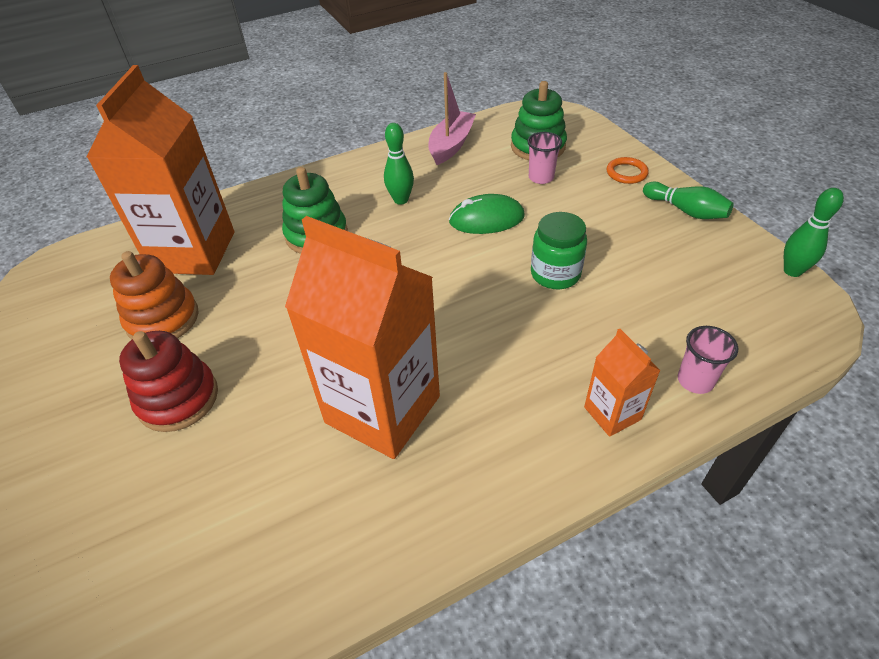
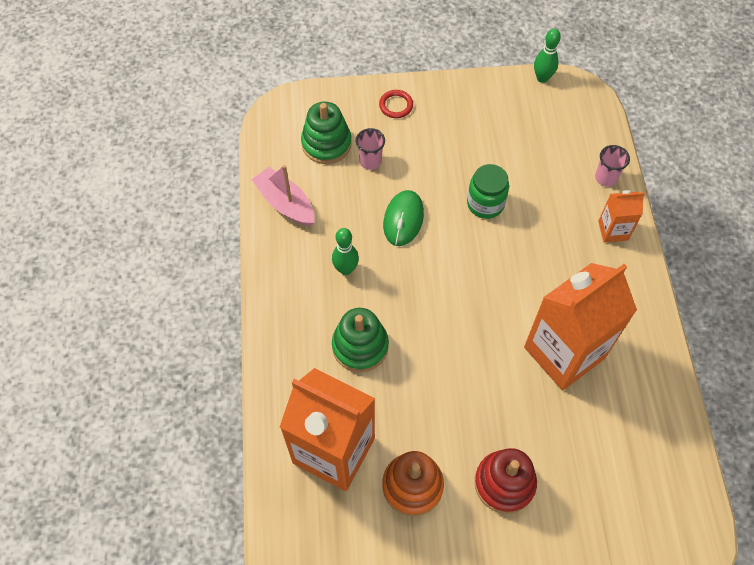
camera: 70 degrees left, 15 degrees up
orange ring [607,157,649,184] -> red ring [379,90,413,118]
green bowling pin [643,182,734,219] -> none

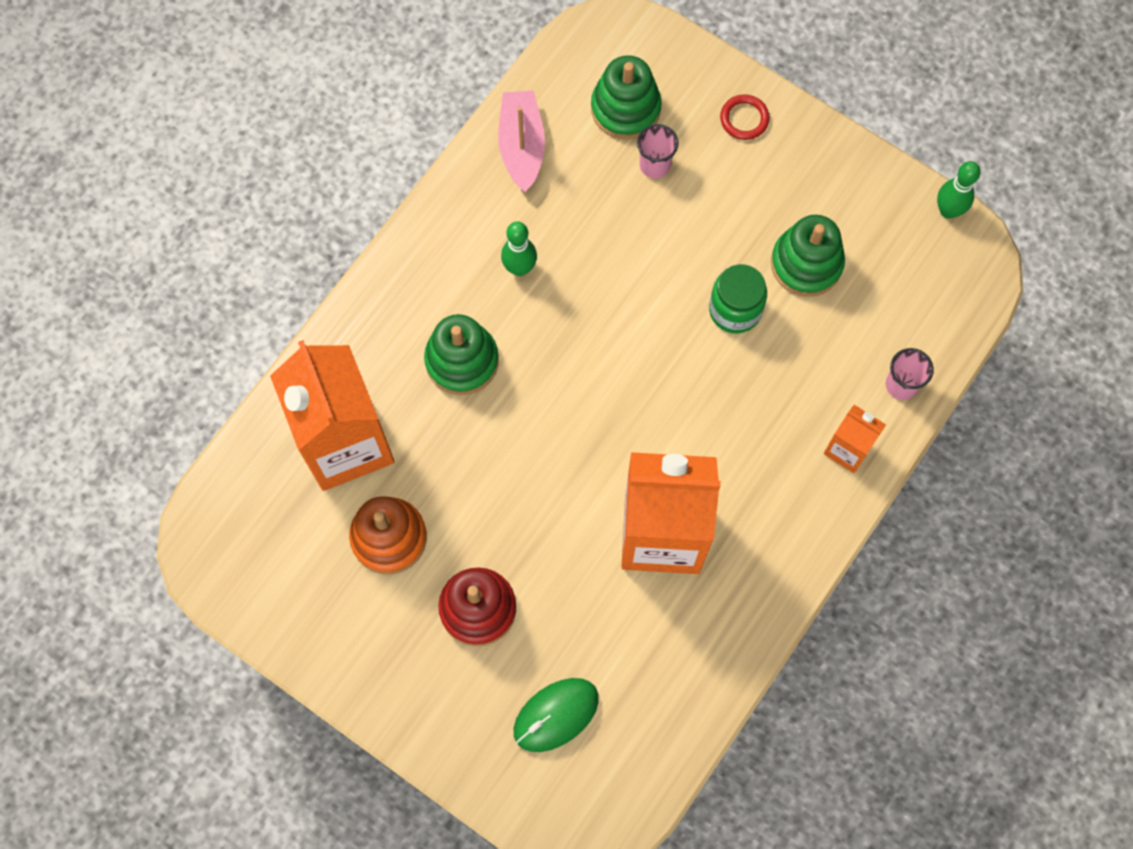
camera: 40 degrees right, 10 degrees up
green mouse [383,190,424,246] -> green mouse moved to [514,678,599,752]
none -> green stacking toy [771,215,845,297]

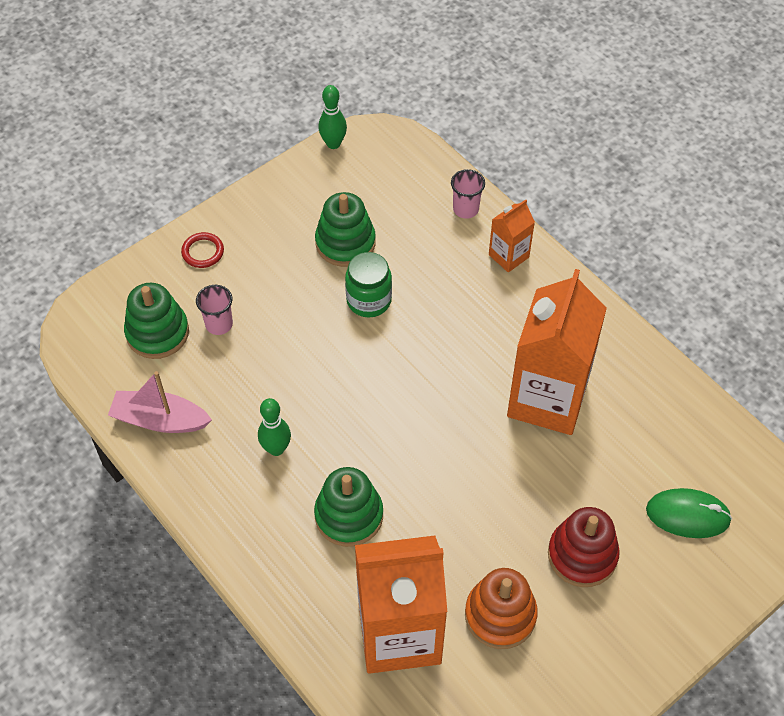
camera: 75 degrees left, 15 degrees down
green mouse [514,678,599,752] -> green mouse turned 60 degrees counterclockwise [646,488,732,538]

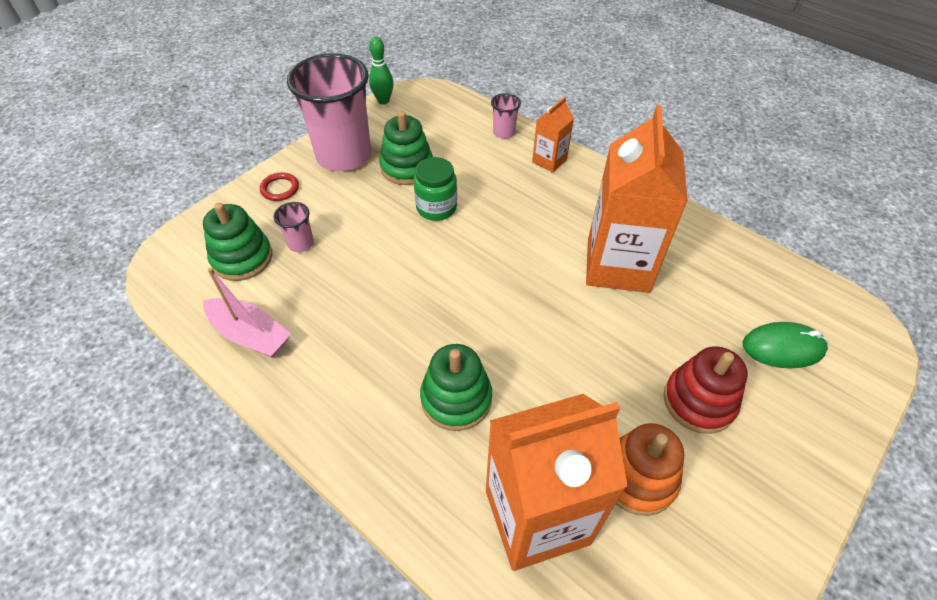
camera: 10 degrees left, 5 degrees down
pink boat [108,371,212,433] -> pink boat turned 150 degrees counterclockwise [203,268,291,357]
green bowling pin [258,398,291,456] -> none
none -> pink cup [287,53,371,171]

